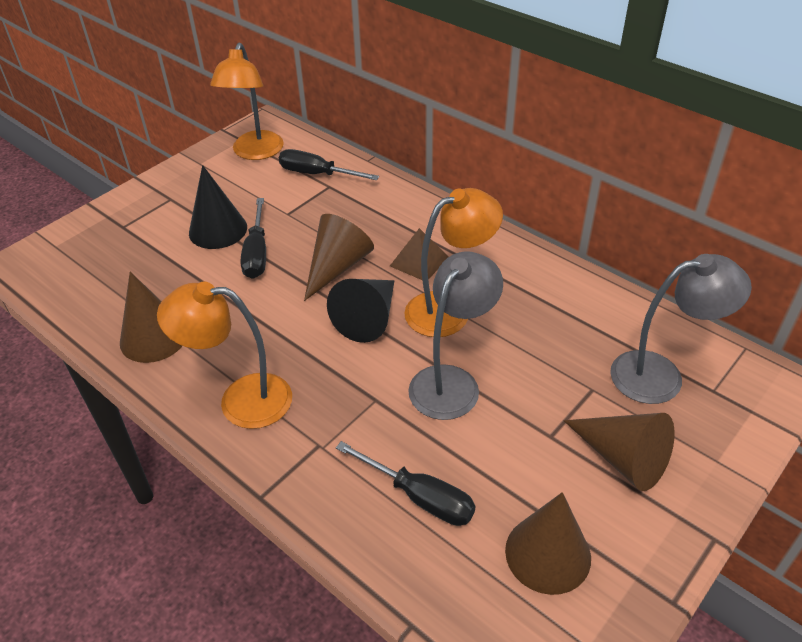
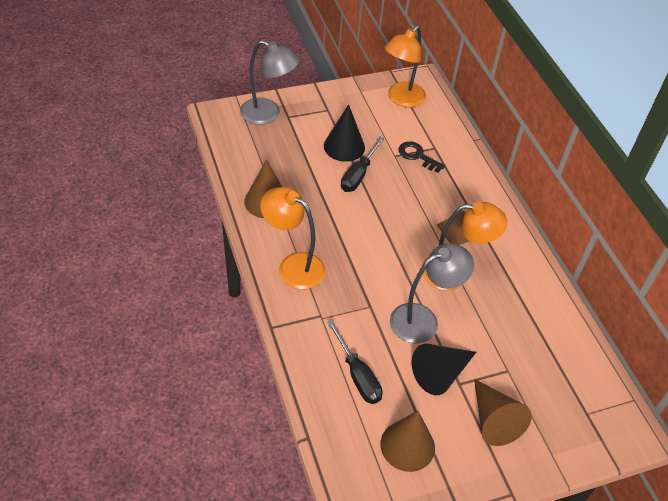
camera: 25 degrees right, 5 degrees up
black screwdriver [279,149,379,180] -> none
brown cone [304,214,374,301] -> none
black cone [327,279,394,343] -> black cone moved to [412,344,476,395]
grey lamp [610,254,752,404] -> grey lamp moved to [240,40,299,125]
none -> black key [399,141,445,173]

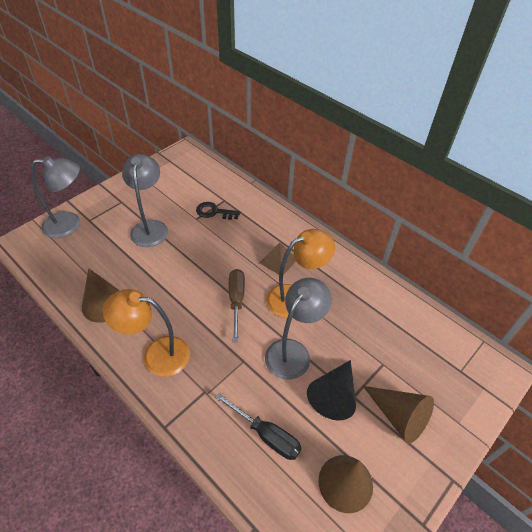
camera: 25 degrees left, 0 degrees up
black cone [324,104,365,162] -> grey lamp [122,154,168,247]
black screwdriver [341,136,384,192] -> none
orange lamp [385,25,426,107] -> none
none -> brown screwdriver [229,269,245,343]

